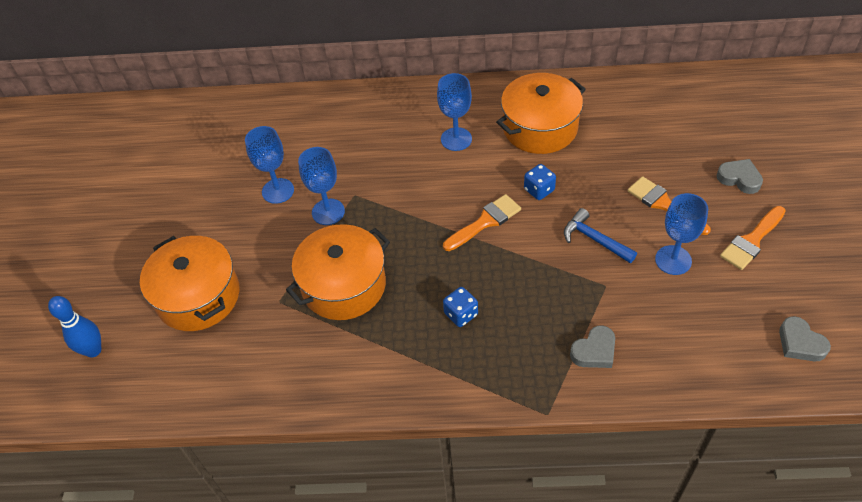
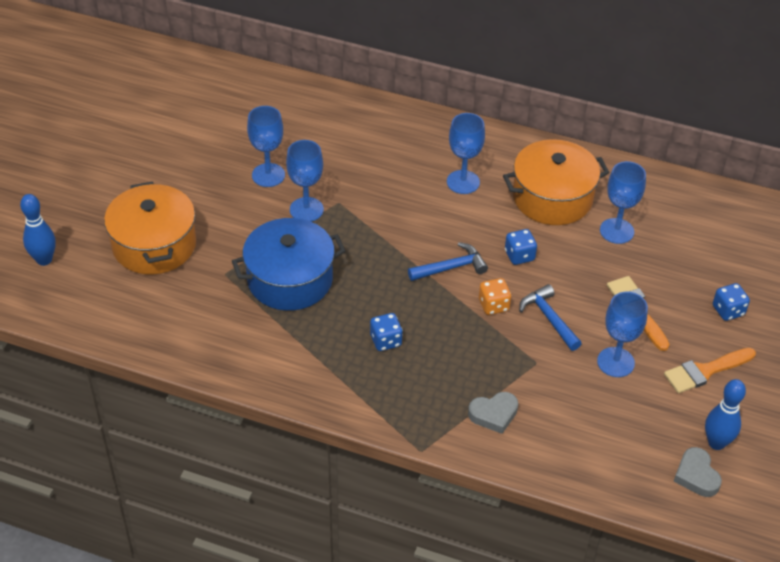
camera: 15 degrees right, 5 degrees down
orange pot [286,224,390,320] -> blue pot [232,218,346,311]
orange brush [443,194,521,251] -> blue hammer [408,242,488,281]
grey heart [716,159,763,194] -> blue dice [713,283,750,321]
none -> orange dice [479,278,511,315]
none -> blue goblet [600,161,646,244]
none -> blue bowling pin [705,379,746,450]

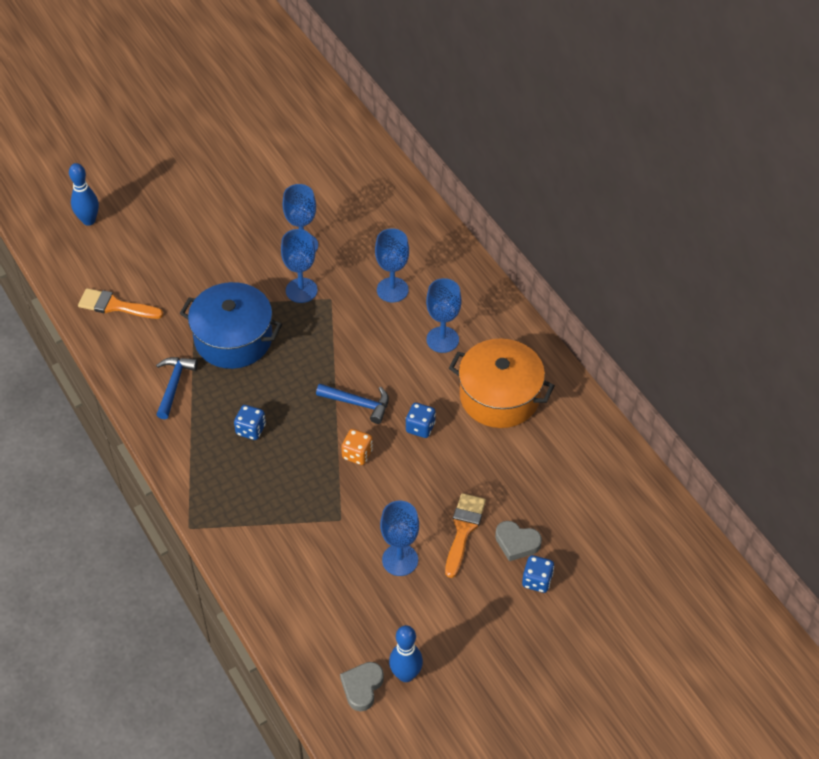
camera: 40 degrees right, 5 degrees up
orange pot [104,181,196,275] -> none
grey heart [468,392,518,434] -> grey heart moved to [495,521,542,561]
blue hammer [519,284,582,351] -> blue hammer moved to [156,357,198,419]
blue goblet [600,161,646,244] -> blue goblet moved to [375,228,409,302]
orange brush [664,348,756,393] -> orange brush moved to [78,288,163,319]

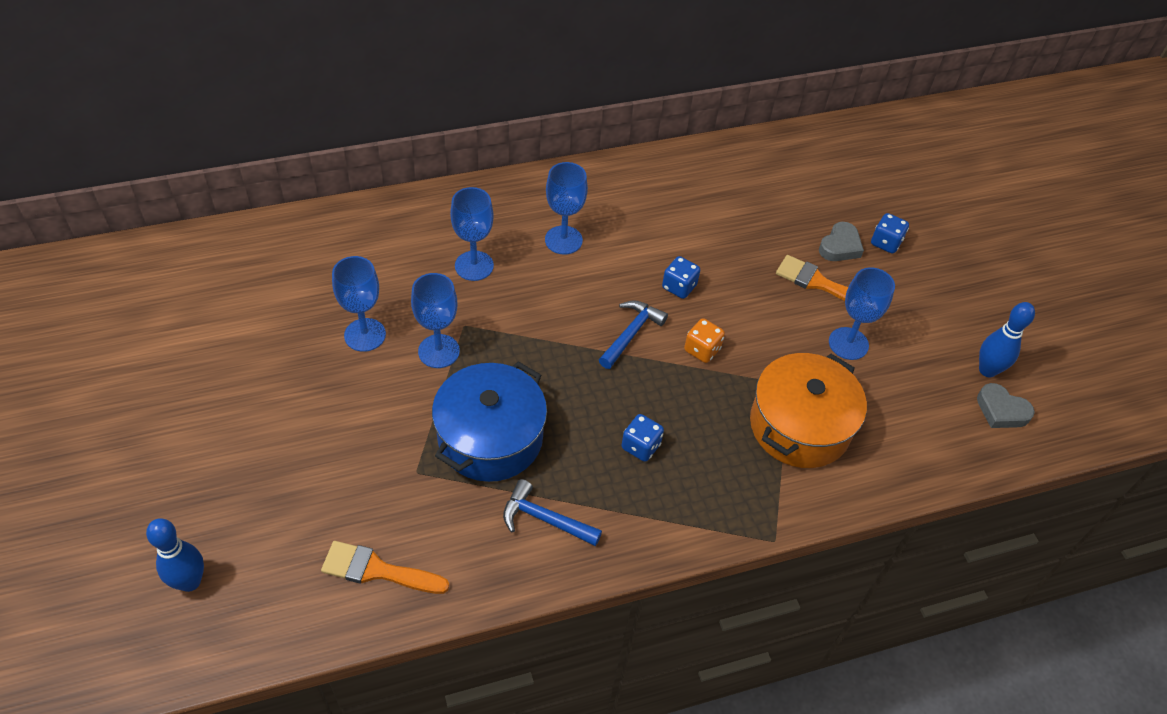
camera: 80 degrees left, 0 degrees up
orange brush [78,288,163,319] -> orange brush turned 75 degrees clockwise [321,541,449,594]
orange pot [449,339,555,428] -> orange pot moved to [750,353,867,468]

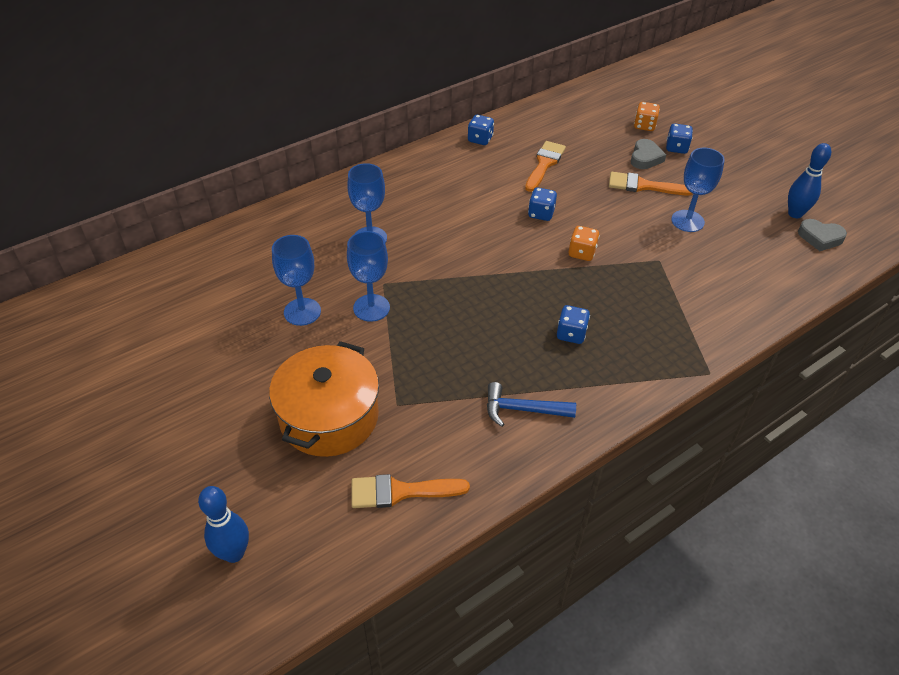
camera: 15 degrees left, 5 degrees down
blue pot [432,361,547,482] -> none
blue goblet [545,162,588,255] -> none
blue hammer [599,300,668,369] -> none
orange pot [750,353,867,468] -> orange pot moved to [269,341,379,457]
none -> blue dice [468,115,494,145]
none -> orange brush [525,141,566,192]
none -> orange dice [634,102,660,131]

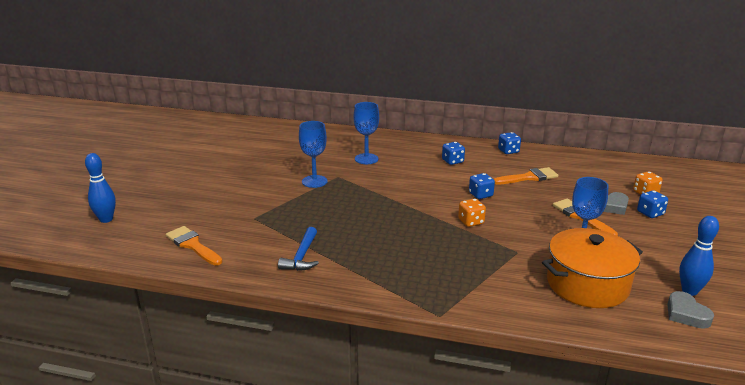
camera: 50 degrees right, 20 degrees down
orange pot [269,341,379,457] -> orange pot moved to [542,228,643,308]
blue goblet [272,235,321,326] -> none
blue hammer [487,382,576,427] -> blue hammer turned 135 degrees counterclockwise [278,227,319,271]
blue dice [557,305,590,344] -> blue dice moved to [442,142,465,165]

